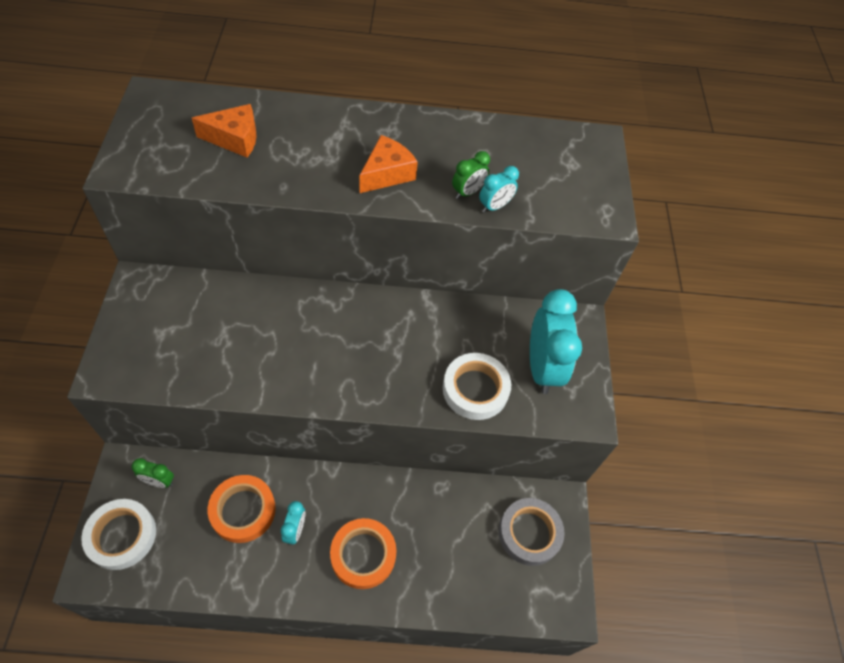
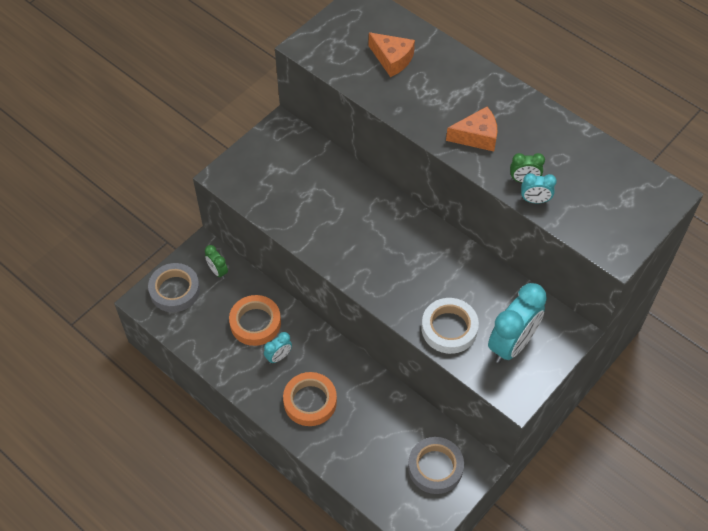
camera: 45 degrees right, 0 degrees up
white tape [81,499,156,570] -> grey tape [148,263,200,312]

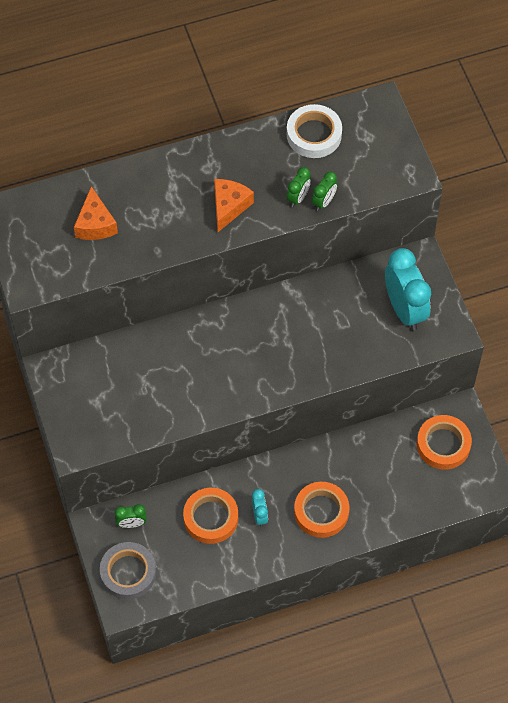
camera: 60 degrees left, 5 degrees up
orange cheese [369,32,415,77] -> orange cheese turned 105 degrees clockwise [74,186,118,240]
grey tape [408,437,464,494] -> orange tape [417,415,472,470]
white tape [421,298,479,354] -> white tape moved to [287,104,342,158]
turquoise clock [521,173,557,203] -> green clock [312,172,337,211]

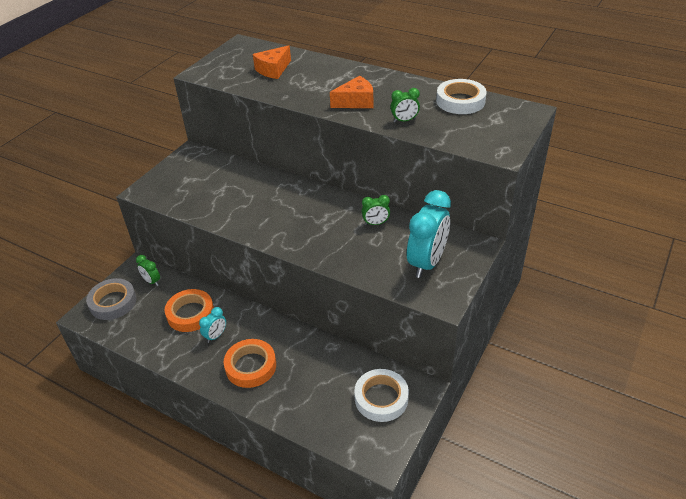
camera: 50 degrees right, 20 degrees down
green clock [312,172,337,211] -> green clock moved to [362,195,390,225]
orange tape [417,415,472,470] -> white tape [354,369,409,422]

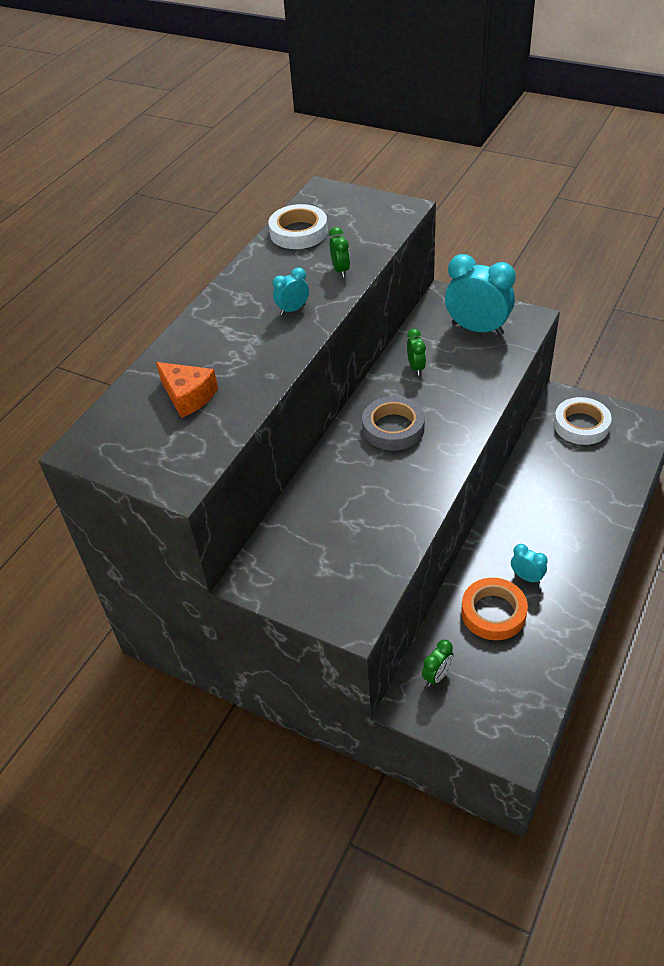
camera: 90 degrees left, 5 degrees up
grey tape [86,278,137,320] -> grey tape moved to [362,396,425,451]
orange tape [224,339,276,388] -> none
orange cheese [330,76,373,108] -> turquoise clock [273,267,309,315]

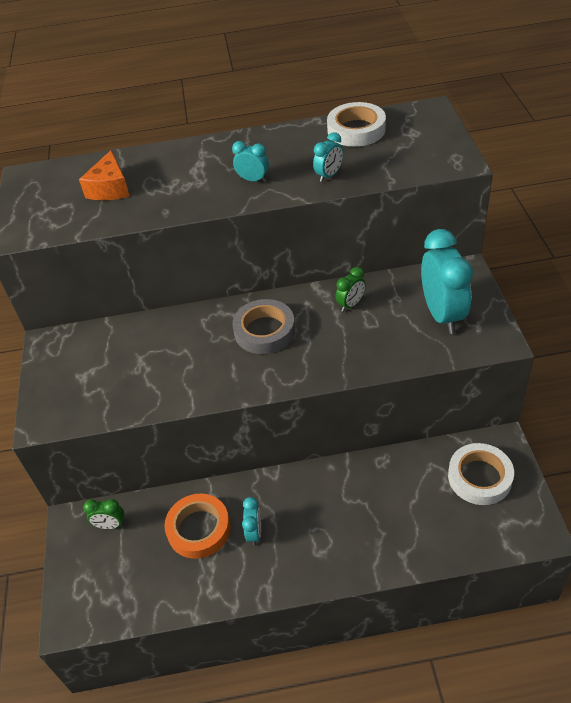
camera: 55 degrees right, 0 degrees up
green clock [329,227,350,277] -> turquoise clock [313,132,343,182]

